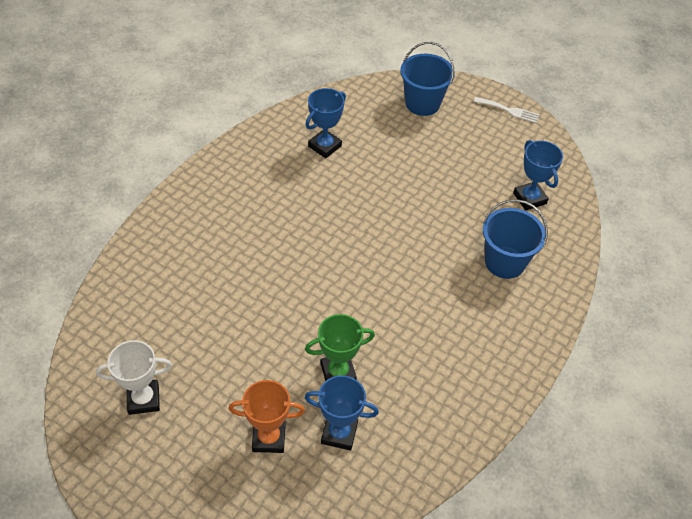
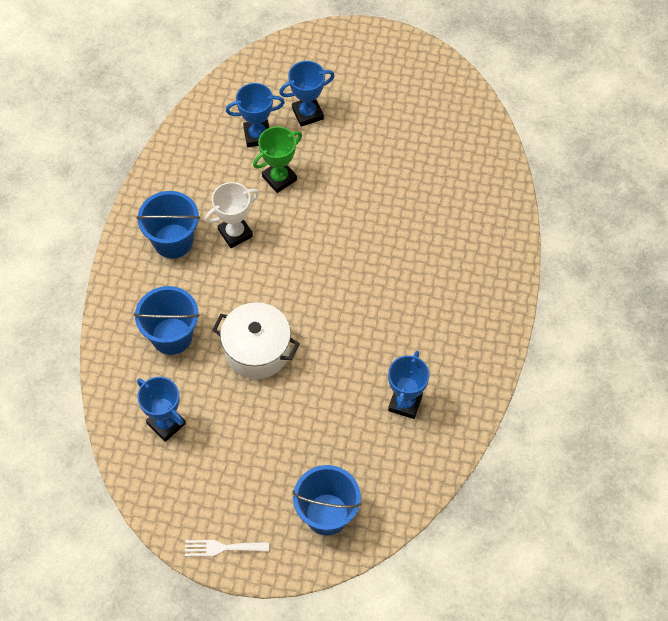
camera: 160 degrees right, 10 degrees up
white trophy [96,340,172,415] -> white trophy moved to [205,182,259,248]
orange trophy [229,380,305,453] -> blue trophy [279,61,335,127]
none -> blue bucket [137,191,200,259]
none -> white pot [212,302,300,379]

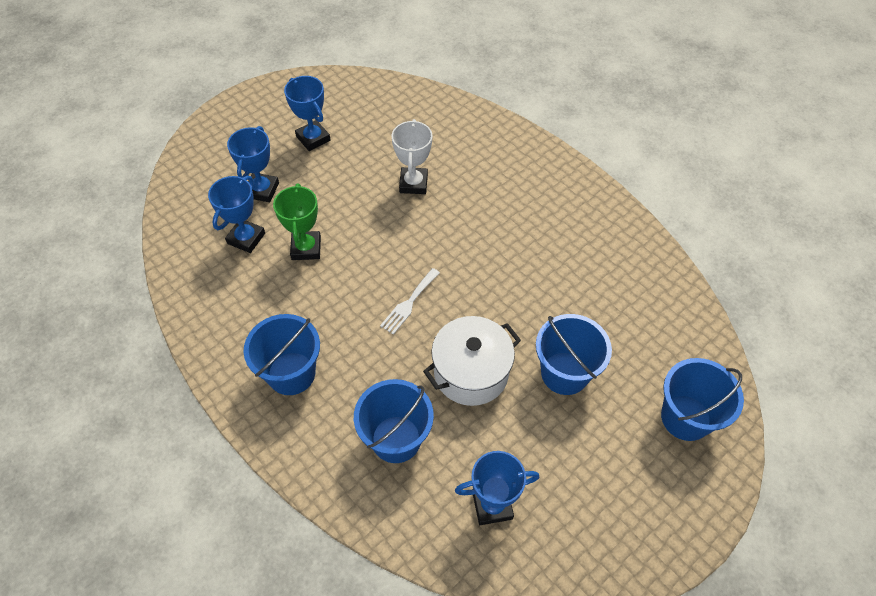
camera: 55 degrees left, 5 degrees down
white fork [185,540,269,556] -> white fork moved to [380,268,440,335]
white trophy [205,182,259,248] -> white trophy moved to [392,119,432,194]
blue trophy [388,351,430,419] -> blue trophy moved to [284,76,330,151]
none -> blue bucket [536,314,612,395]

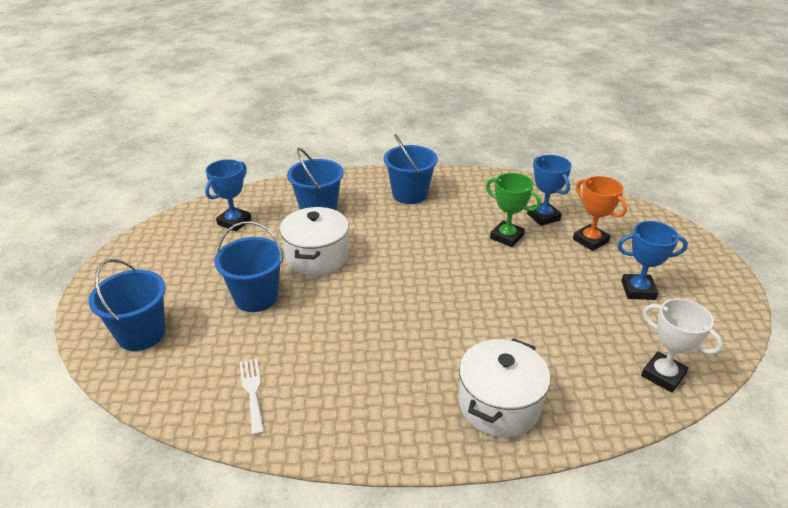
camera: 130 degrees right, 20 degrees down
blue trophy [227,126,279,202] -> orange trophy [573,176,627,251]
white fork [380,268,440,335] -> white fork moved to [240,358,264,435]
white trophy [392,119,432,194] -> white trophy moved to [641,298,723,393]
none -> white pot [459,338,550,437]

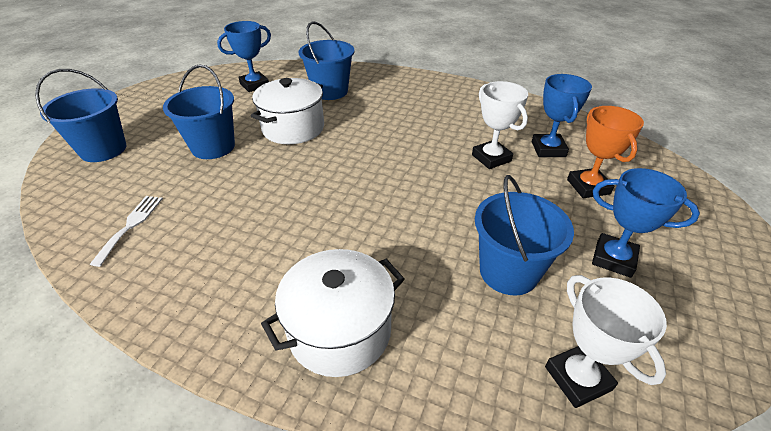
camera: 25 degrees right, 5 degrees up
blue bucket [384,134,438,204] -> blue bucket moved to [475,175,574,296]
green trophy [486,173,541,247] -> white trophy [472,81,528,169]

